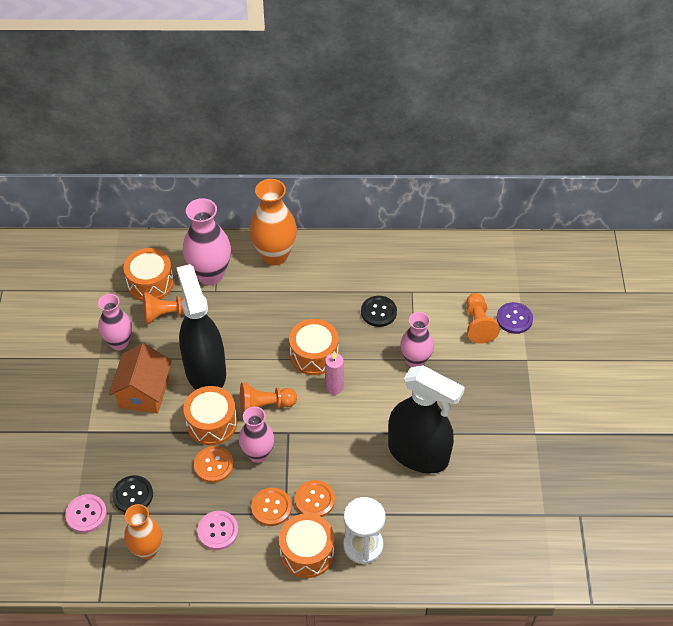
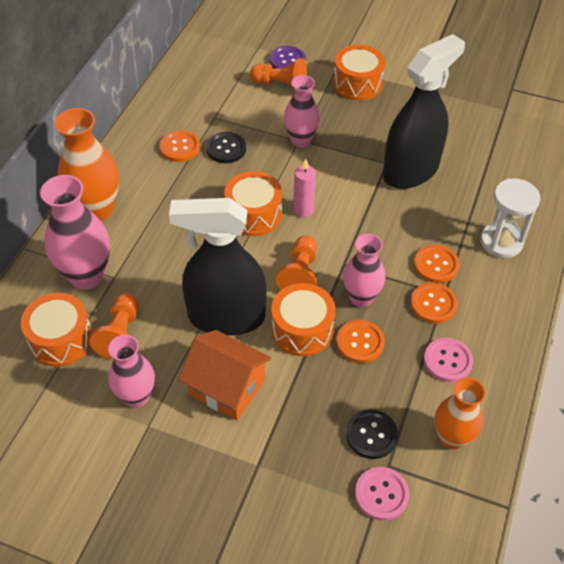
camera: 70 degrees left, 0 degrees up
orange drum [279,513,334,578] -> orange drum moved to [333,45,385,100]
none -> orange button [160,130,200,162]

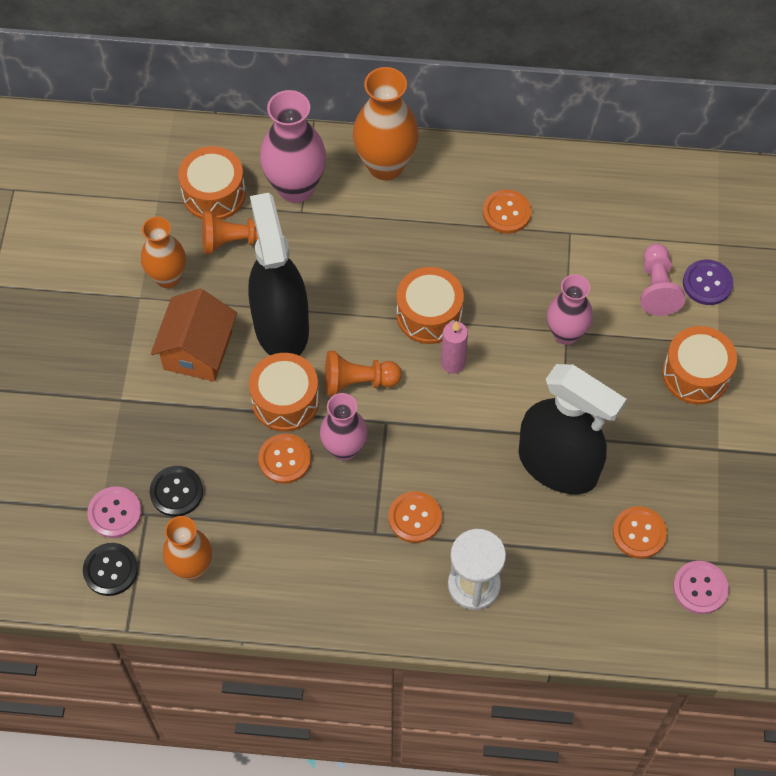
camera: 75 degrees right, 10 degrees up
pink vase [108,335,155,408] -> orange vase [141,217,186,288]
black button [206,132,246,163] -> black button moved to [83,543,138,596]
orange pawn [250,58,307,89] -> pink pawn [640,243,685,316]
orange button [410,283,458,323] -> orange button moved to [613,506,667,559]
pink button [424,338,473,382] -> pink button moved to [673,561,729,614]

